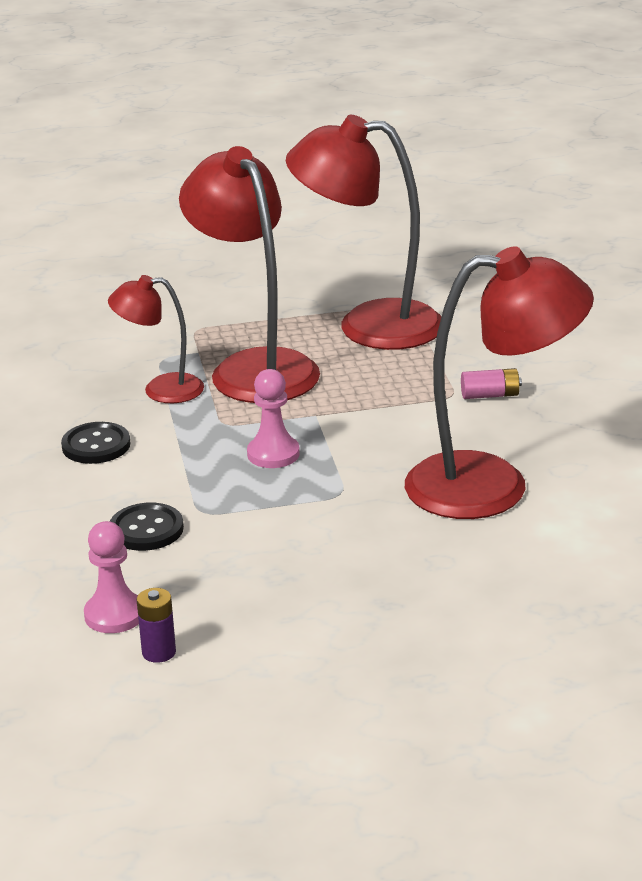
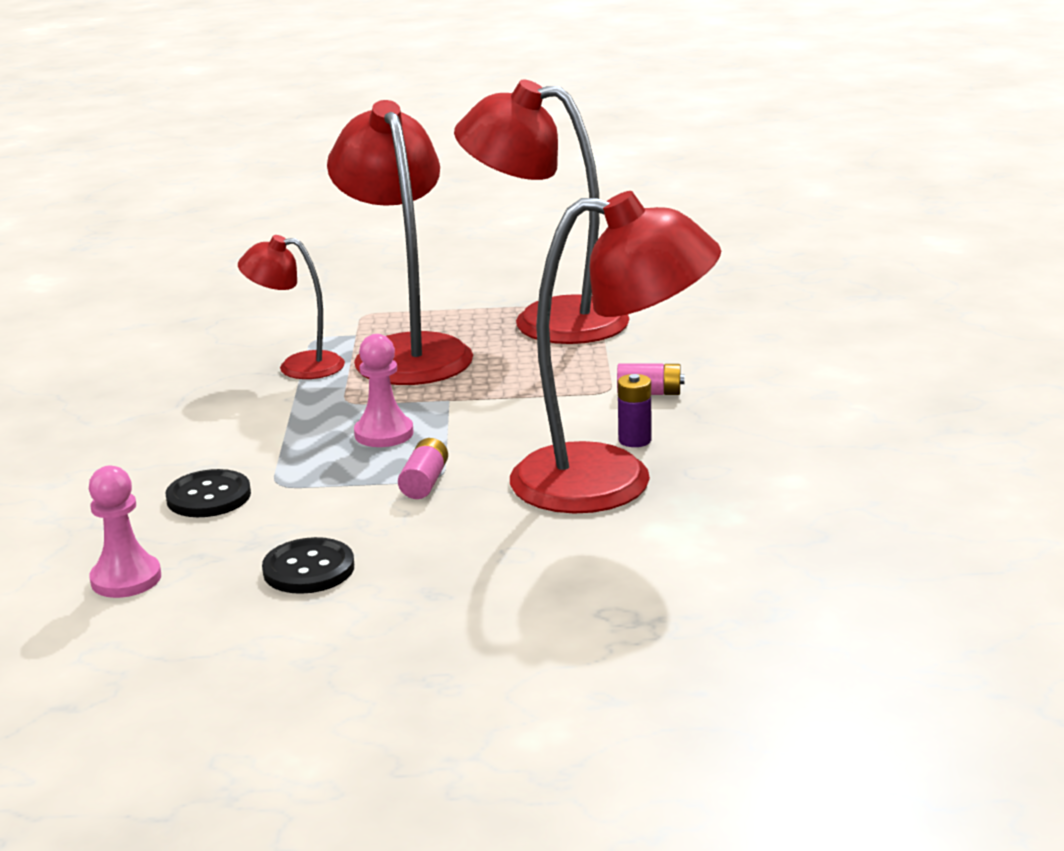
camera: 10 degrees right, 5 degrees down
black button [61,422,131,464] -> black button moved to [262,537,354,594]
purple battery [137,588,176,663] -> purple battery moved to [618,374,651,447]
none -> pink battery [398,438,448,499]

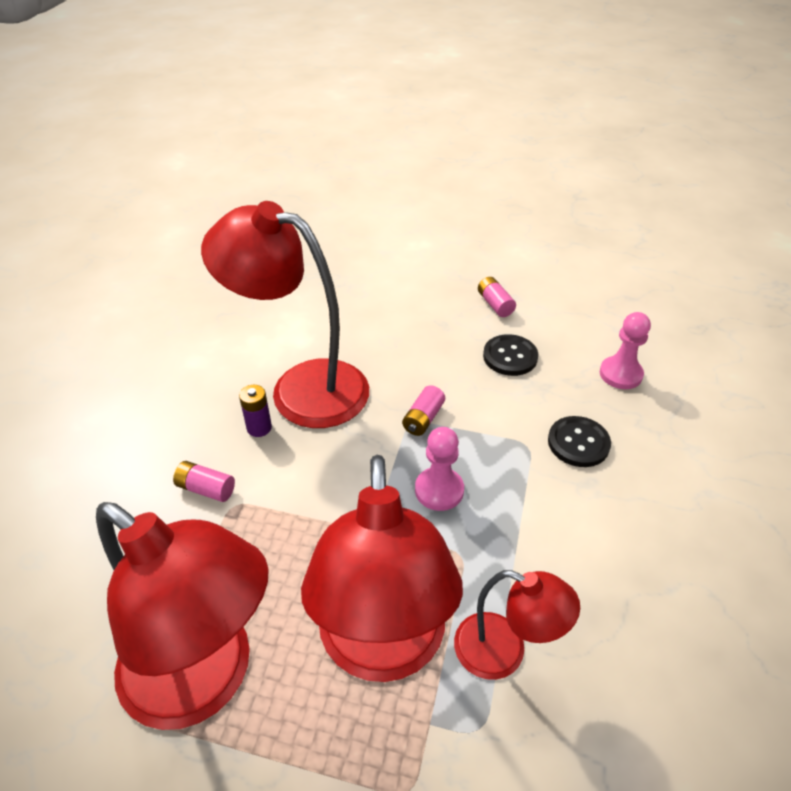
camera: 165 degrees left, 20 degrees up
none -> pink battery [478,277,516,317]

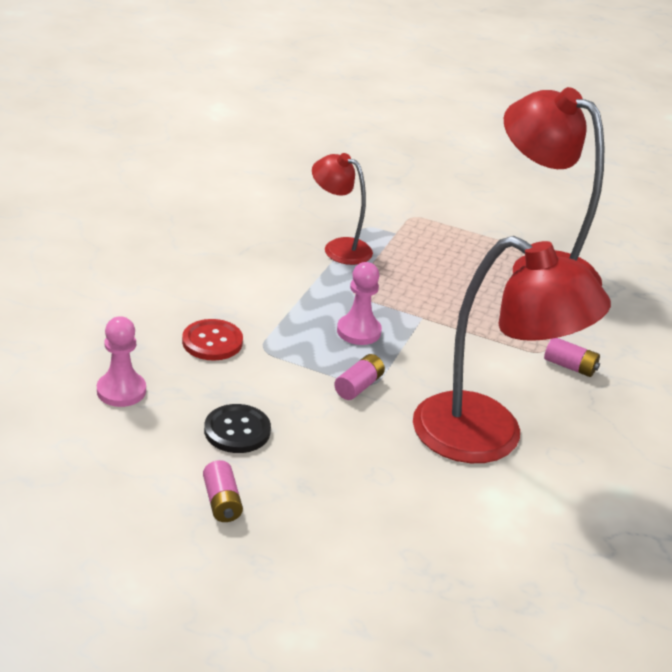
camera: 175 degrees left, 10 degrees down
purple battery [239,385,272,437] -> none
red lamp [301,455,463,682] -> none
black button [548,416,611,467] -> red button [182,319,243,361]

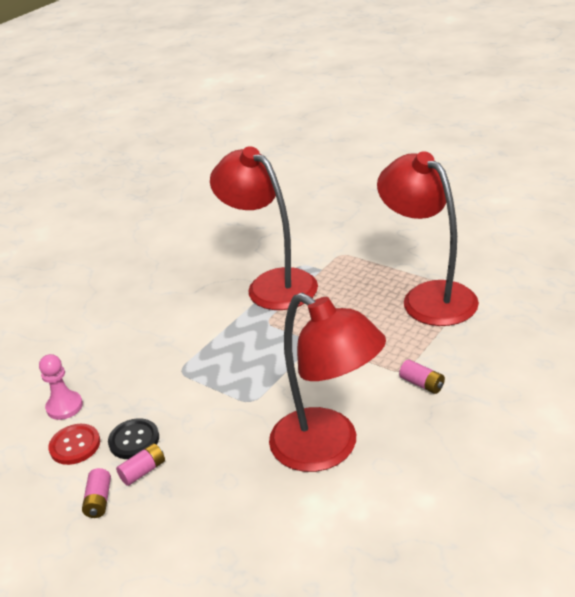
camera: 20 degrees right, 0 degrees up
red button [182,319,243,361] -> red button moved to [48,424,100,465]
red lamp [312,153,373,265] -> red lamp [210,146,318,310], size x1.85
pink battery [334,354,385,400] -> pink battery moved to [116,443,165,486]
pink pawn [337,262,382,345] -> none

